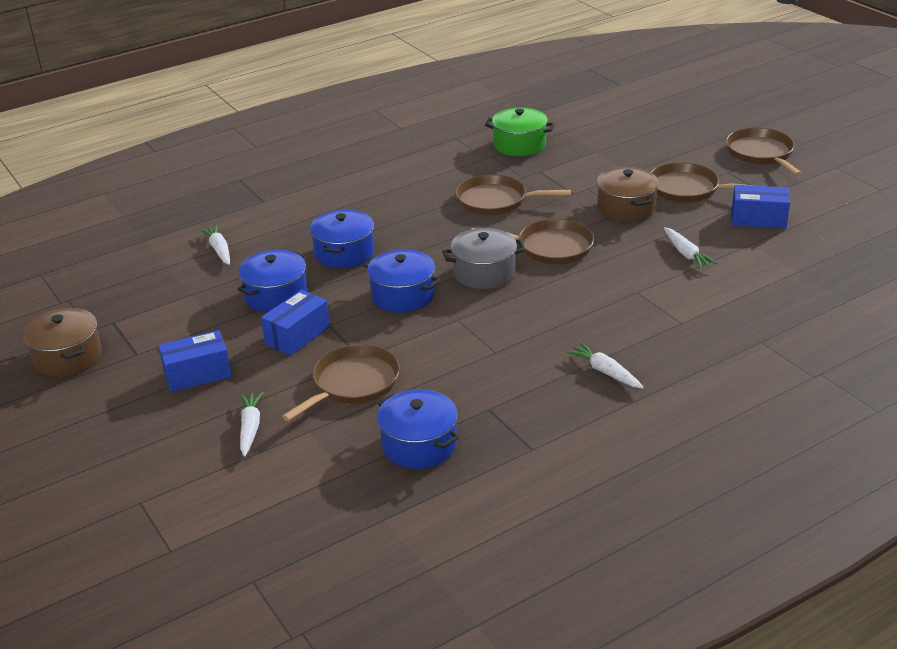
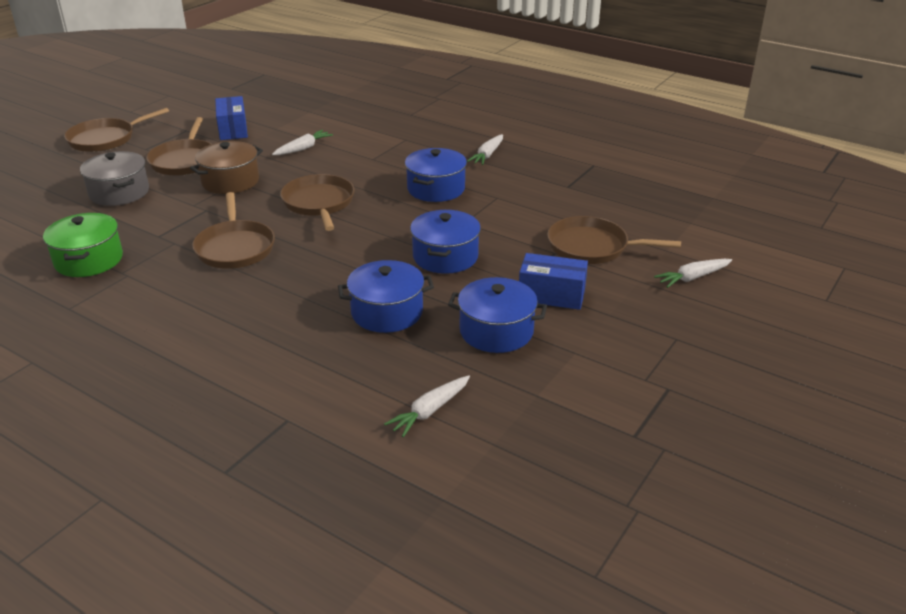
camera: 115 degrees left, 0 degrees up
brown pot [23,308,102,377] -> none
blue box [158,330,232,392] -> none
blue pot [377,389,459,469] -> blue pot moved to [405,148,467,202]
grey pot [442,228,525,289] -> grey pot moved to [80,151,149,206]

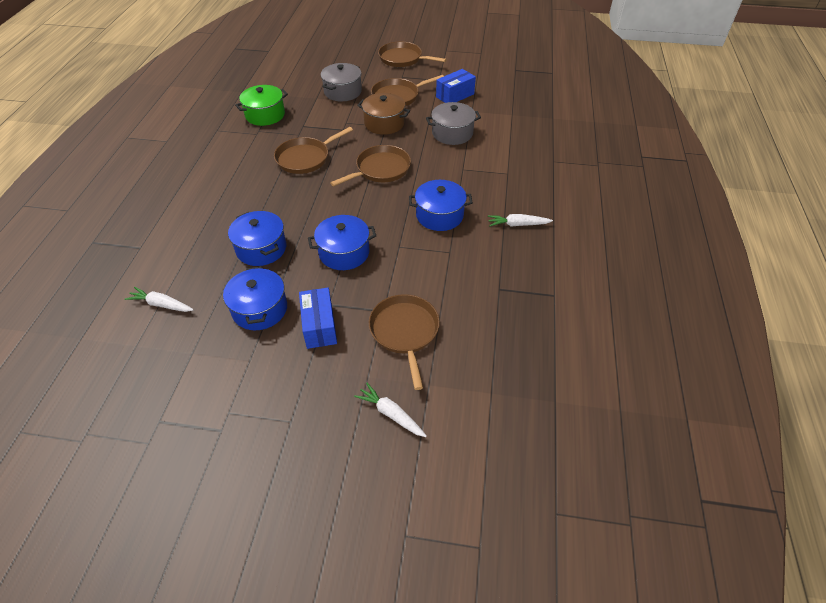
camera: 65 degrees right, 15 degrees up
white carrot [272,130,333,155] -> grey pot [426,102,481,145]

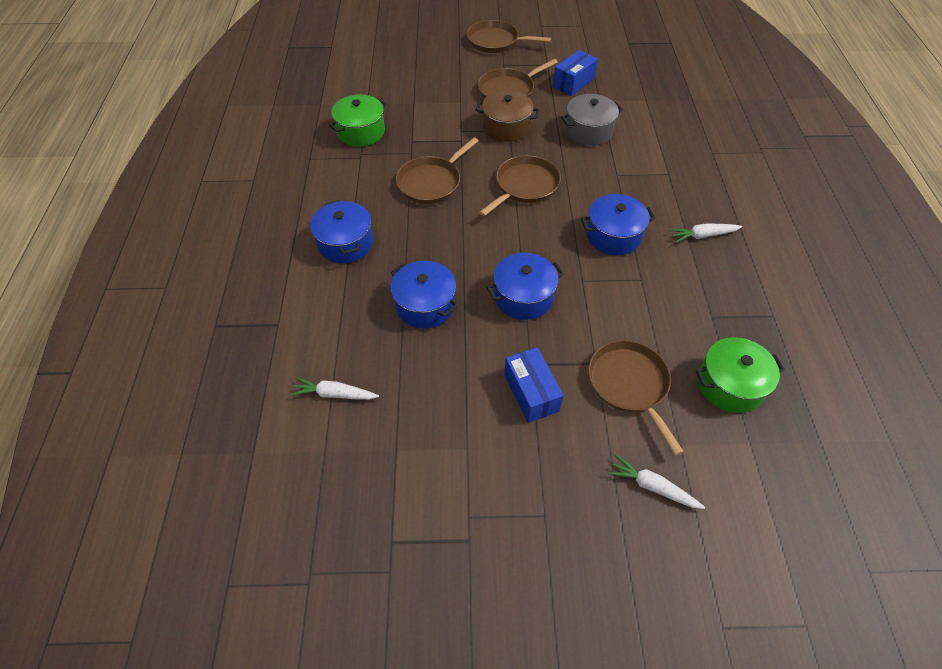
camera: 10 degrees left, 5 degrees up
blue pot [223,266,287,330] -> blue pot moved to [310,200,373,263]
grey pot [321,63,362,101] -> none
none -> green pot [696,337,785,413]

